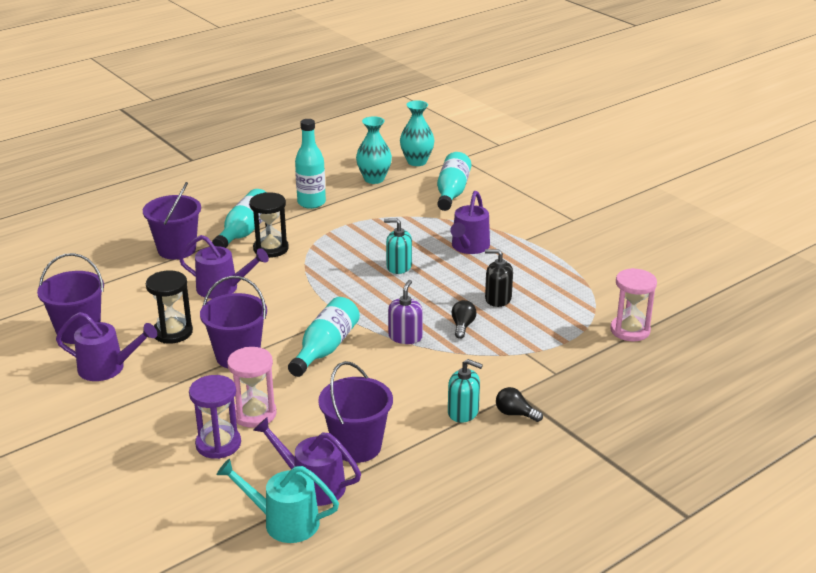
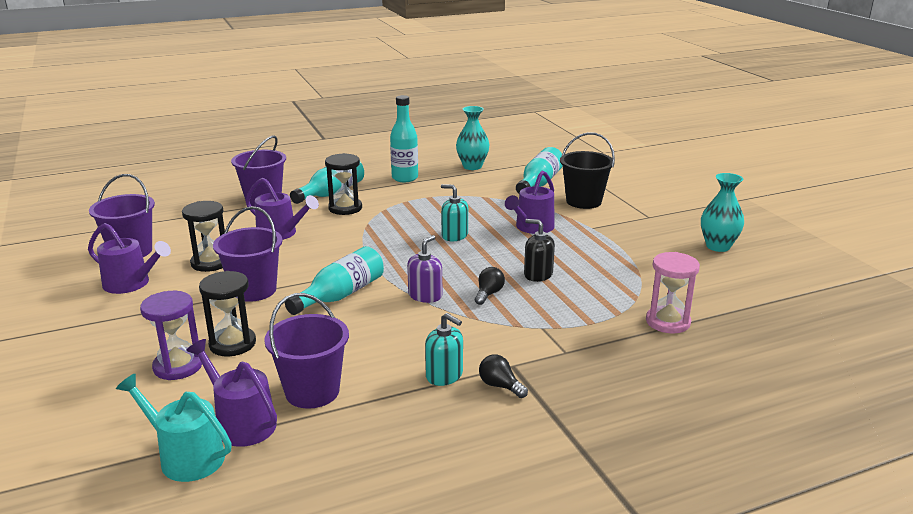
camera: 15 degrees right, 5 degrees down
pink hourglass [227,347,277,428] -> black hourglass [199,271,256,357]
turquoise vase [400,100,434,166] -> turquoise vase moved to [701,173,744,252]
none -> black bucket [560,132,615,209]

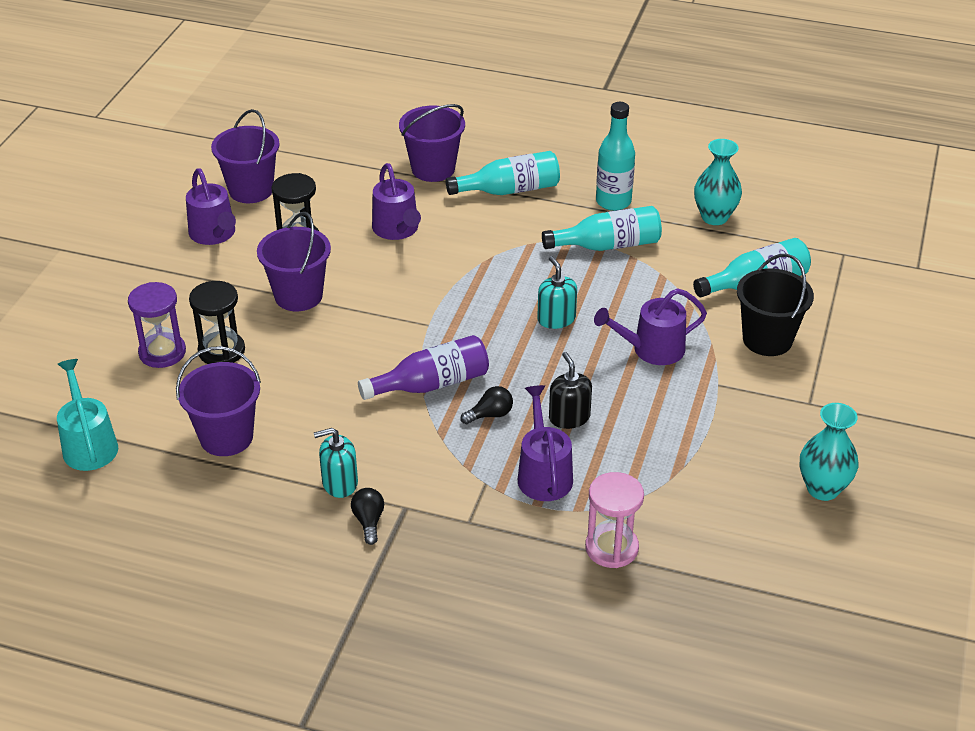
camera: 40 degrees right, 15 degrees up
purple watering can [186,339,277,447] -> purple watering can moved to [518,385,573,501]
turquoise bottle [285,246,384,315] -> turquoise bottle moved to [542,206,662,251]
black hourglass [325,153,362,215] -> none
purple soap dispenser [407,235,442,303] -> purple bottle [358,335,489,400]
turquoise soap dispenser [425,313,463,386] -> turquoise soap dispenser turned 90 degrees clockwise [314,428,358,498]

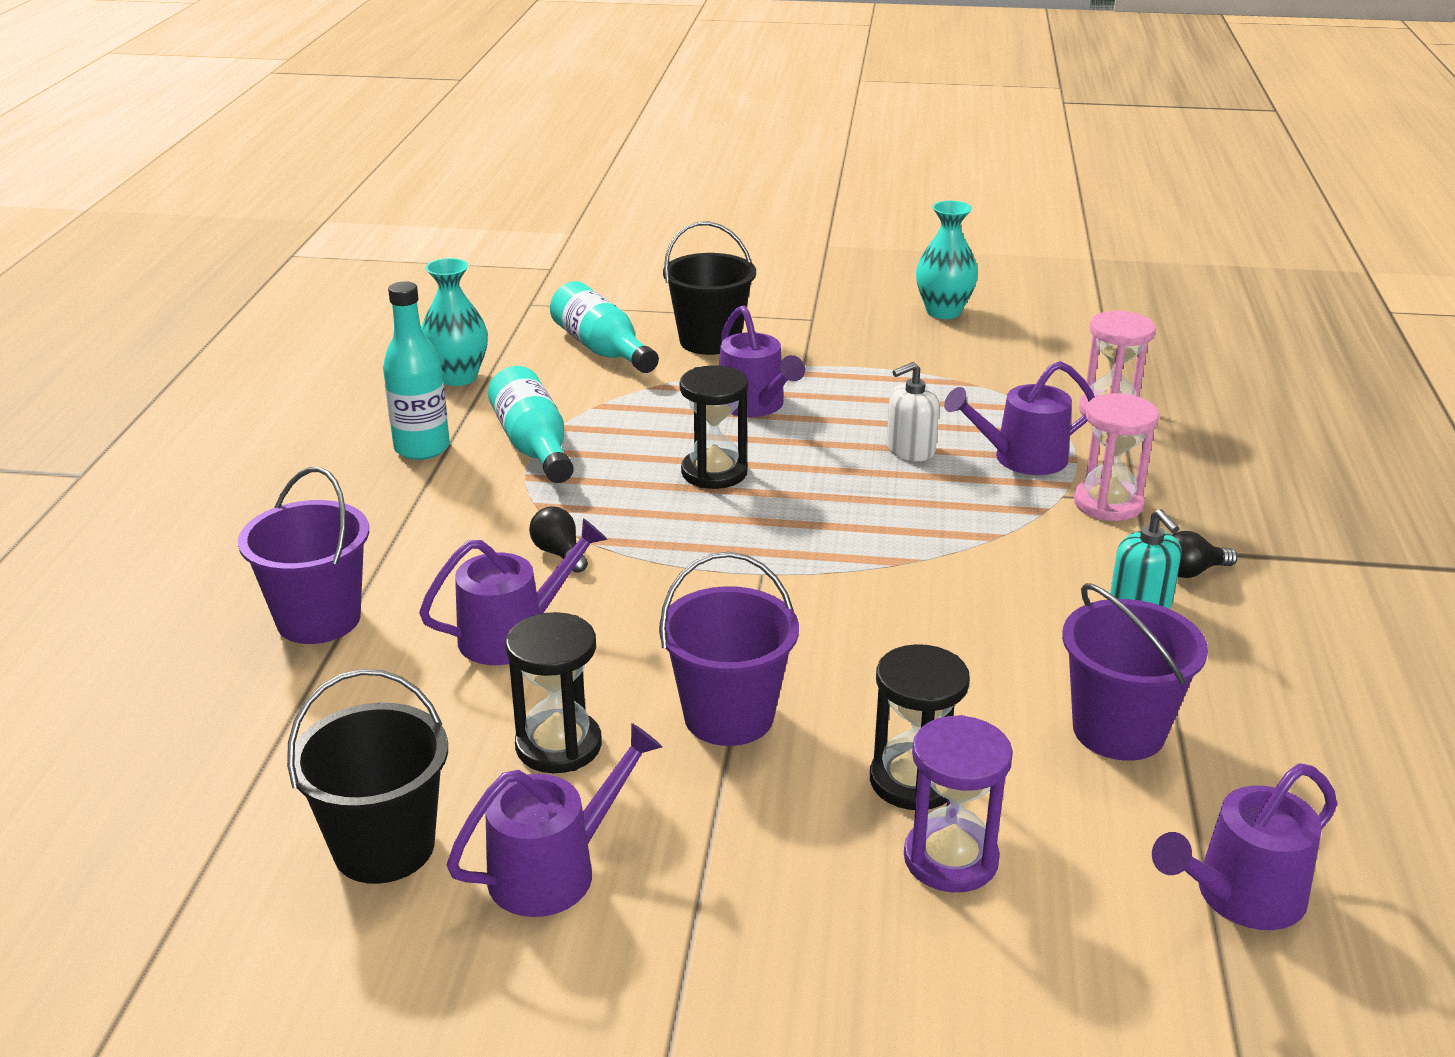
camera: 100 degrees left, 10 degrees down
turquoise watering can [57,359,118,471] -> purple watering can [1152,763,1337,930]
purple bucket [211,109,280,203] -> black bucket [287,669,448,884]
purple bottle [358,335,489,400] -> none
turquoise bottle [446,151,560,195] -> none
black light bulb [460,386,513,424] -> black light bulb moved to [529,506,588,573]
turquoise soap dispenser [537,256,577,329] -> black hourglass [680,365,748,489]
black soap dispenser [549,352,592,429] -> white soap dispenser [887,362,939,461]
none -> pink hourglass [1074,393,1159,521]

